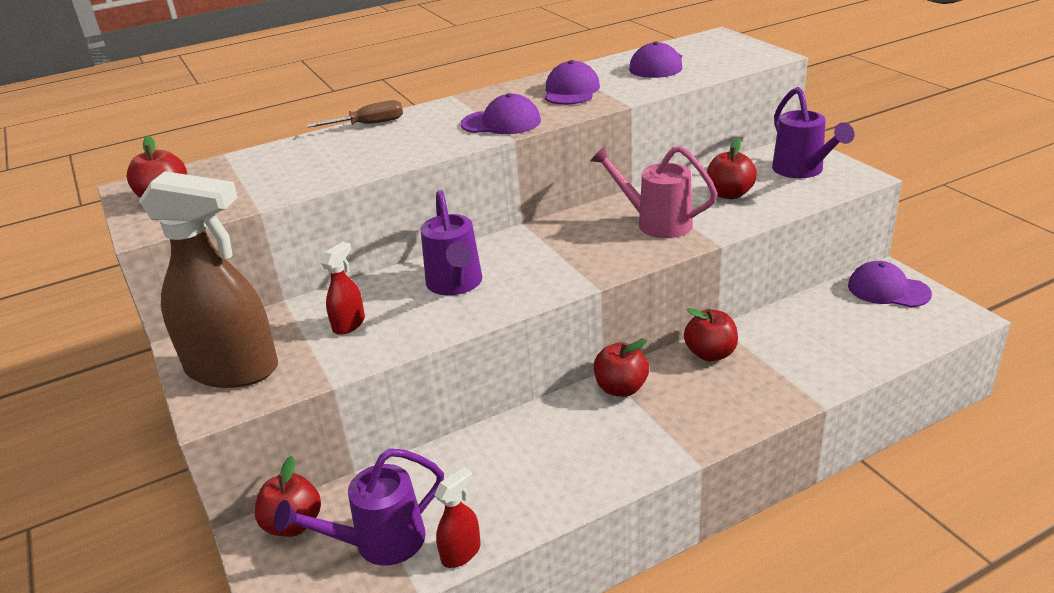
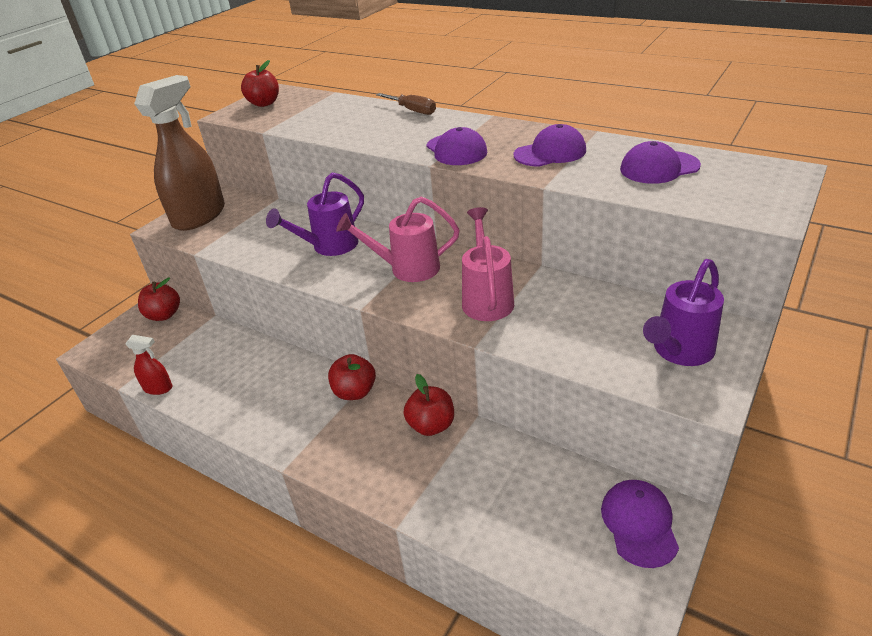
camera: 60 degrees right, 5 degrees up
brown spray bottle [139,171,278,388] -> brown spray bottle turned 135 degrees counterclockwise [134,75,225,231]
purple watering can [274,448,444,566] -> none
red spray bottle [321,242,365,335] -> none
red apple [707,139,757,199] -> none
none -> pink watering can [336,196,460,282]

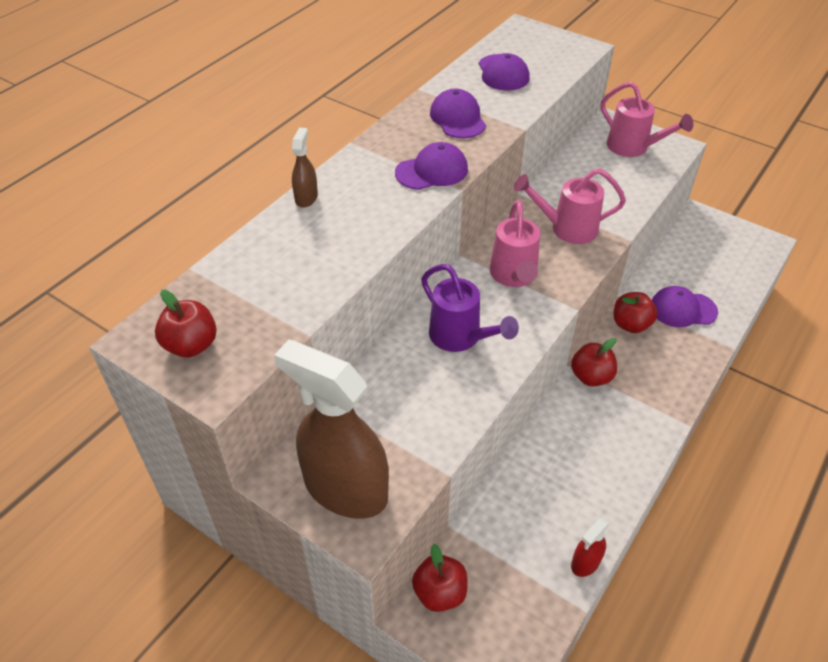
camera: 90 degrees left, 10 degrees up
red spray bottle [125,335,173,395] -> red spray bottle turned 150 degrees counterclockwise [571,518,610,577]
brown screwdriver [376,93,436,115] -> brown spray bottle [292,127,318,207]
purple cap [601,480,679,568] -> purple cap moved to [652,286,718,327]
purple watering can [643,259,724,366] -> pink watering can [601,82,693,157]

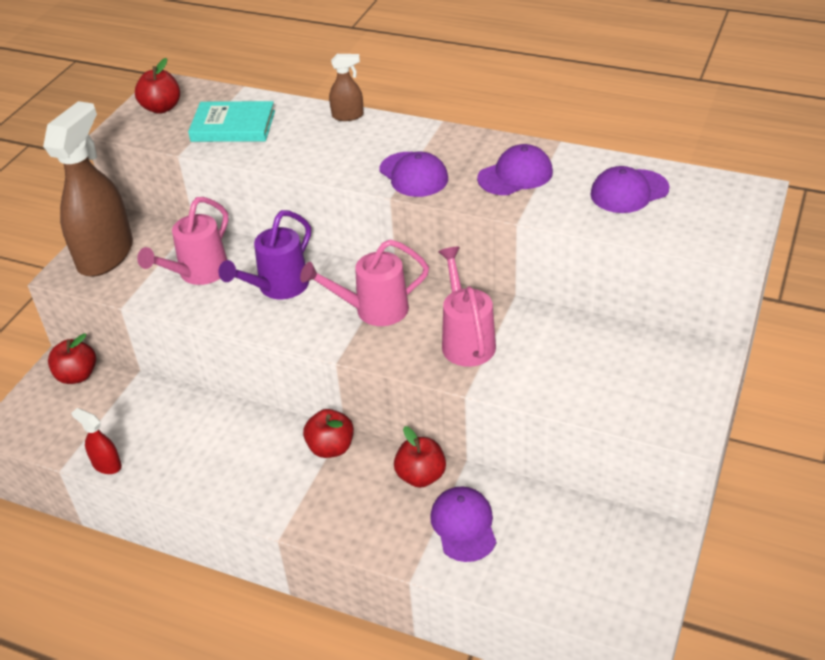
camera: 80 degrees right, 5 degrees down
pink watering can [601,82,693,157] -> pink watering can moved to [137,197,228,285]
none -> turquoise book [188,101,275,142]

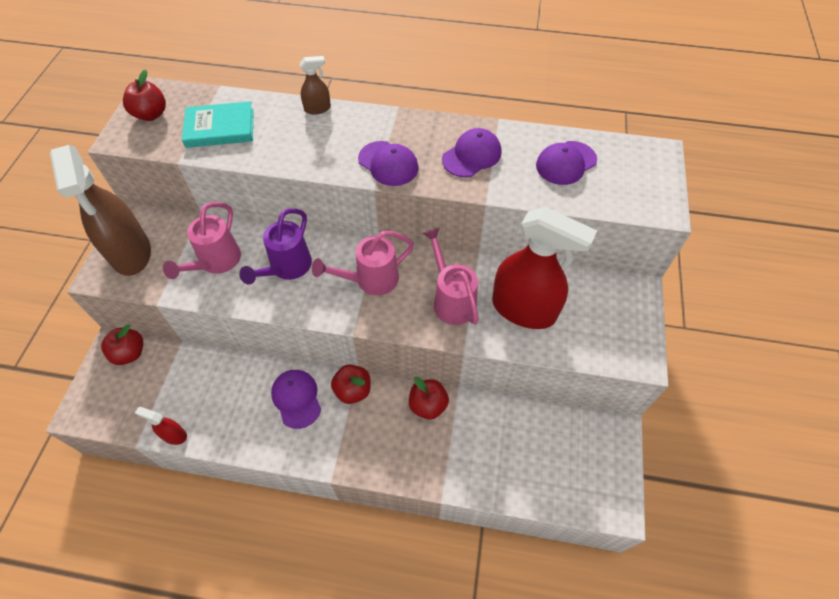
camera: 15 degrees left, 15 degrees up
brown spray bottle [43,101,133,277] -> brown spray bottle turned 150 degrees clockwise [50,145,151,276]
purple cap [430,487,496,562] -> purple cap moved to [271,370,321,429]
none -> red spray bottle [492,207,597,329]

